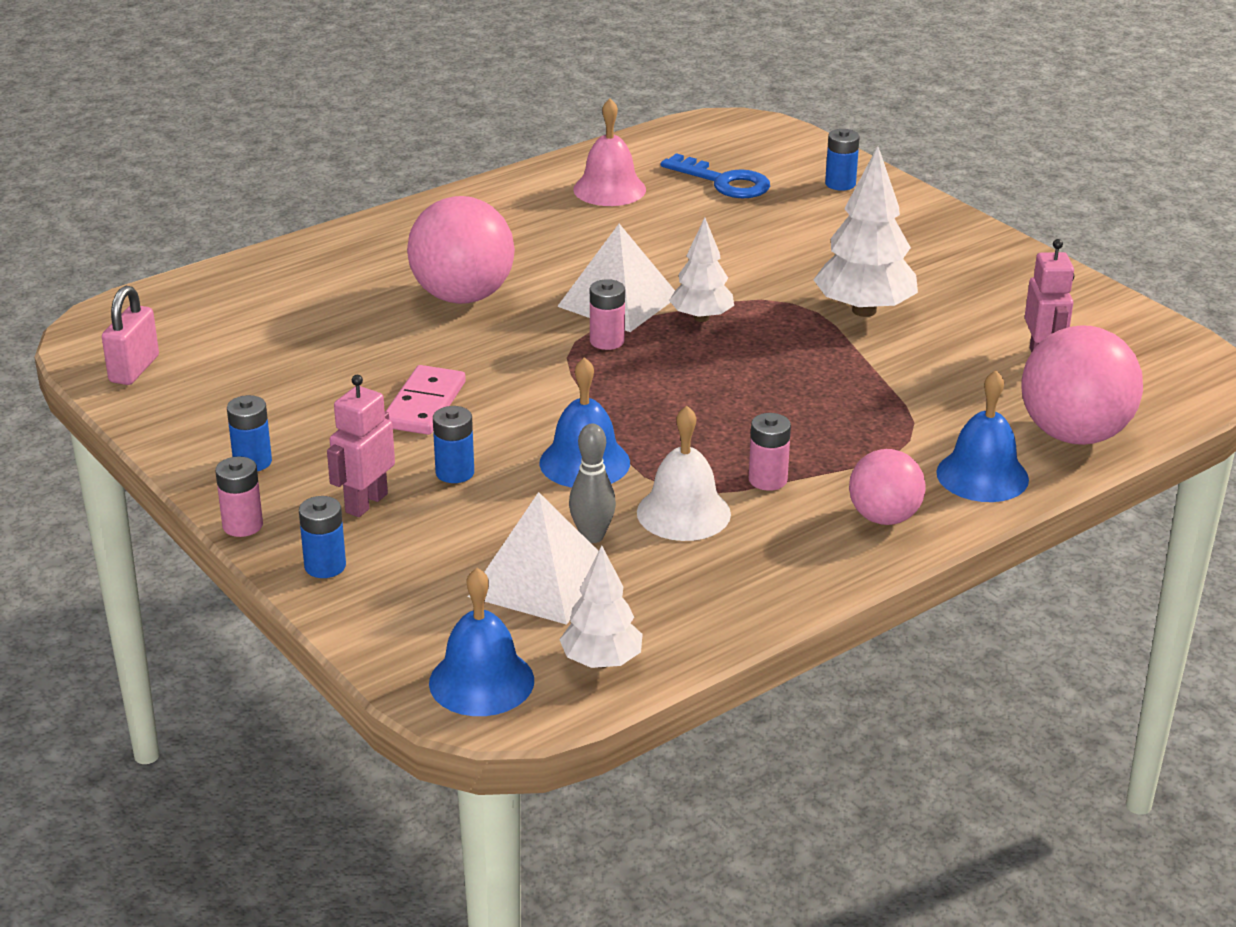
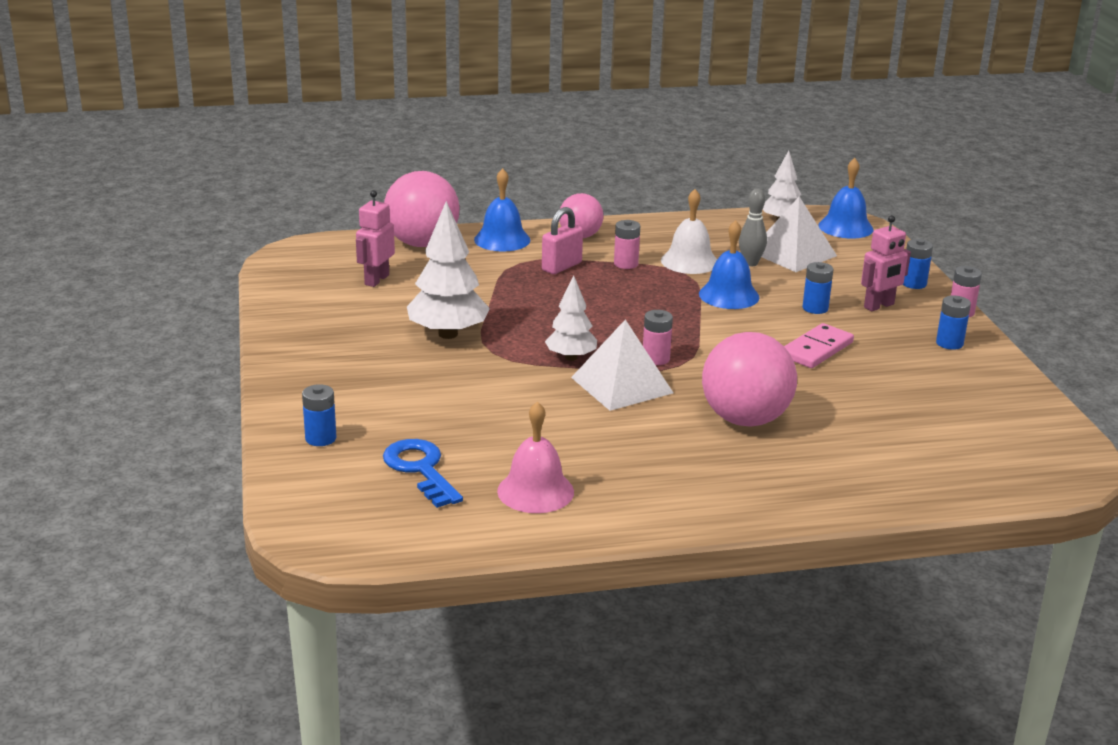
camera: 155 degrees left, 5 degrees down
pink padlock [102,285,159,385] -> pink padlock moved to [542,207,583,274]

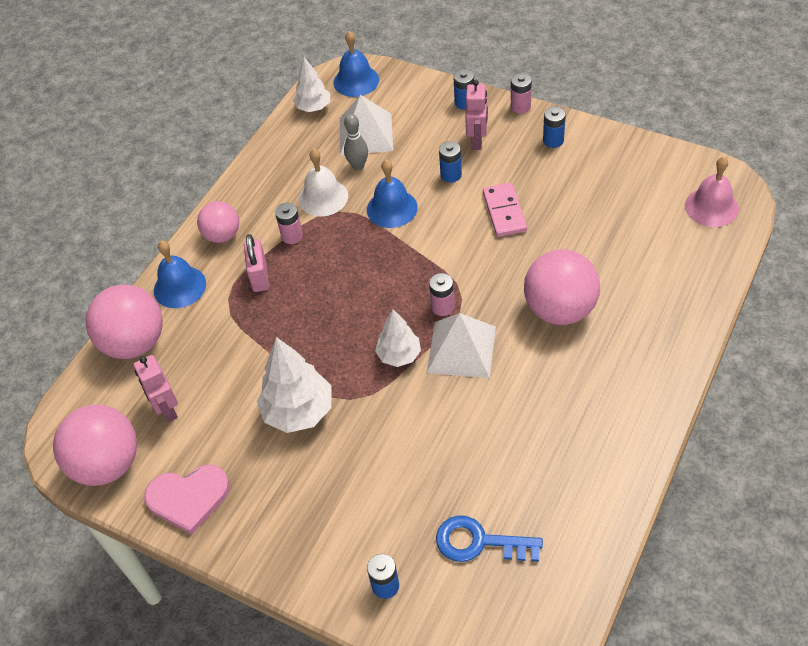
camera: 45 degrees left, 25 degrees up
pink bell [497,401,574,513] -> pink bell moved to [685,157,739,227]
none -> pink ball [53,405,137,486]
none -> pink heart [144,465,230,535]

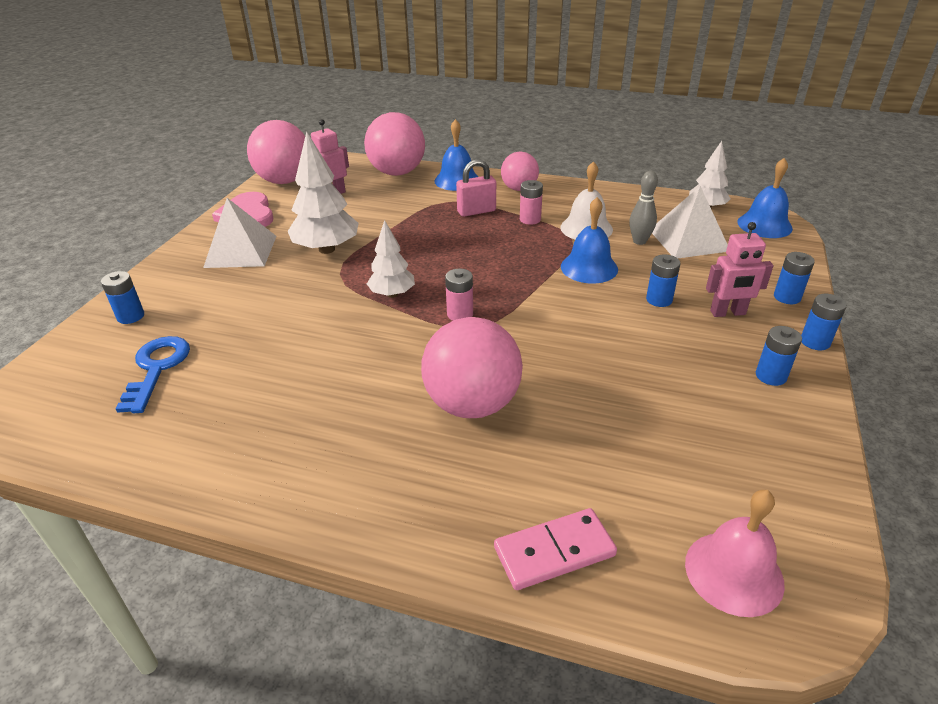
camera: 75 degrees right, 15 degrees down
white pyramid [427,313,496,378] -> white pyramid moved to [203,198,276,268]
pink domino [483,183,527,237] -> pink domino moved to [494,508,617,590]
pink battery [511,73,532,114] -> blue battery [801,294,847,350]

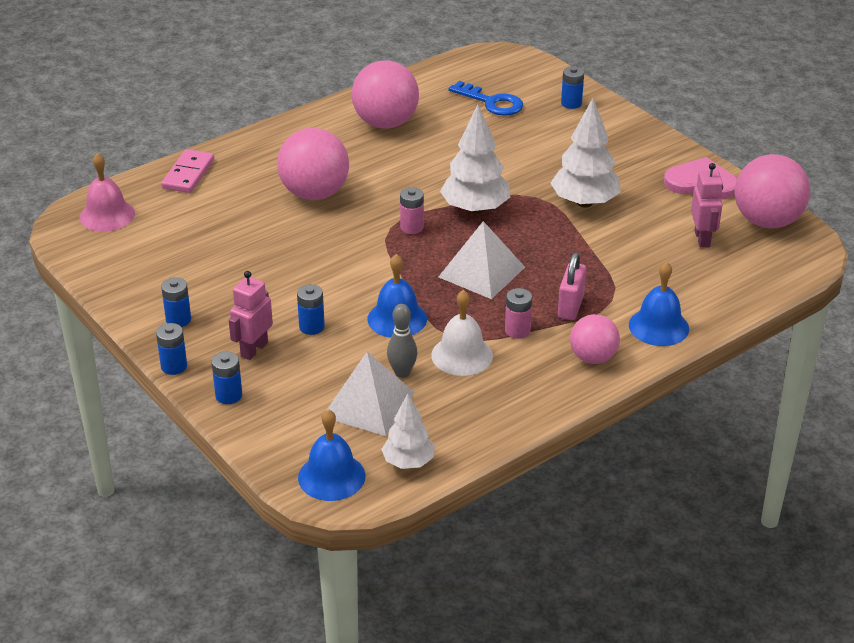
camera: 125 degrees right, 0 degrees up
white pyramid [203,198,276,268] -> white pyramid moved to [438,221,525,299]
pink ball [364,112,425,176] -> pink ball moved to [352,61,419,129]
white tree [367,220,415,298] -> white tree [440,104,510,214], size x1.61

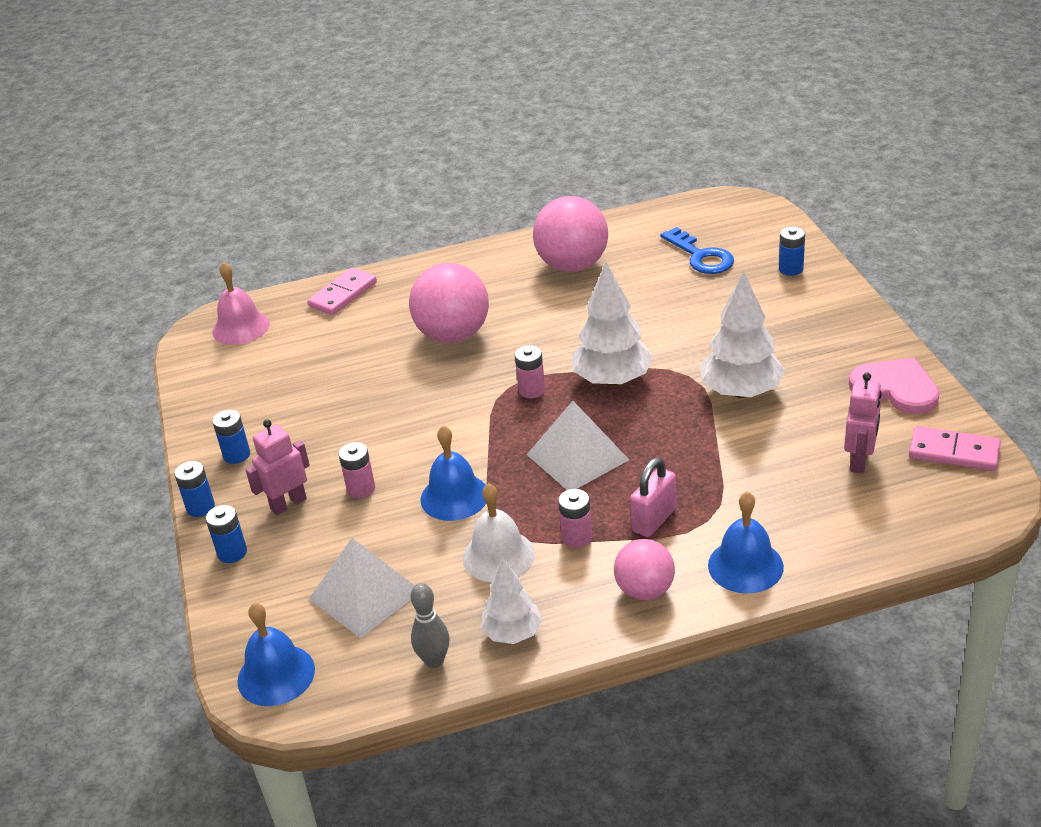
camera: 25 degrees right, 0 degrees up
blue battery [297,284,325,335] -> pink battery [339,442,375,498]
white tree [381,394,435,469] -> white tree moved to [481,558,542,644]
grey bowling pin [387,304,417,378] -> grey bowling pin moved to [410,583,450,668]
pink ball [735,154,810,228] -> pink domino [909,426,1001,471]

